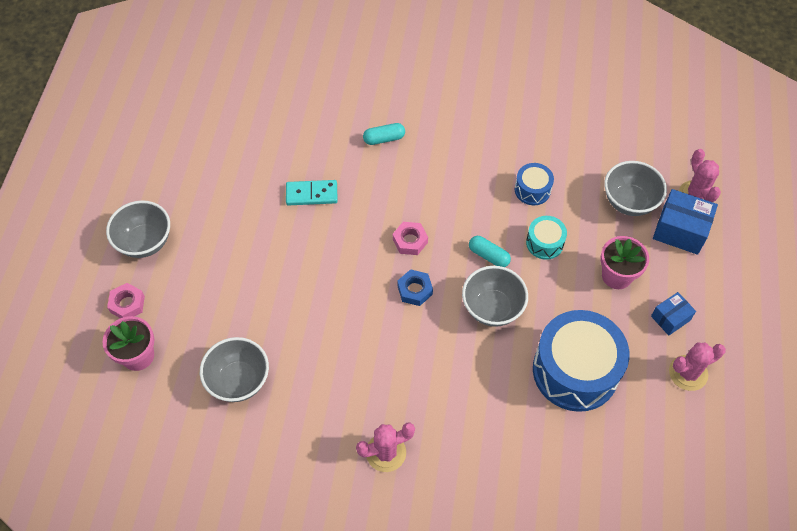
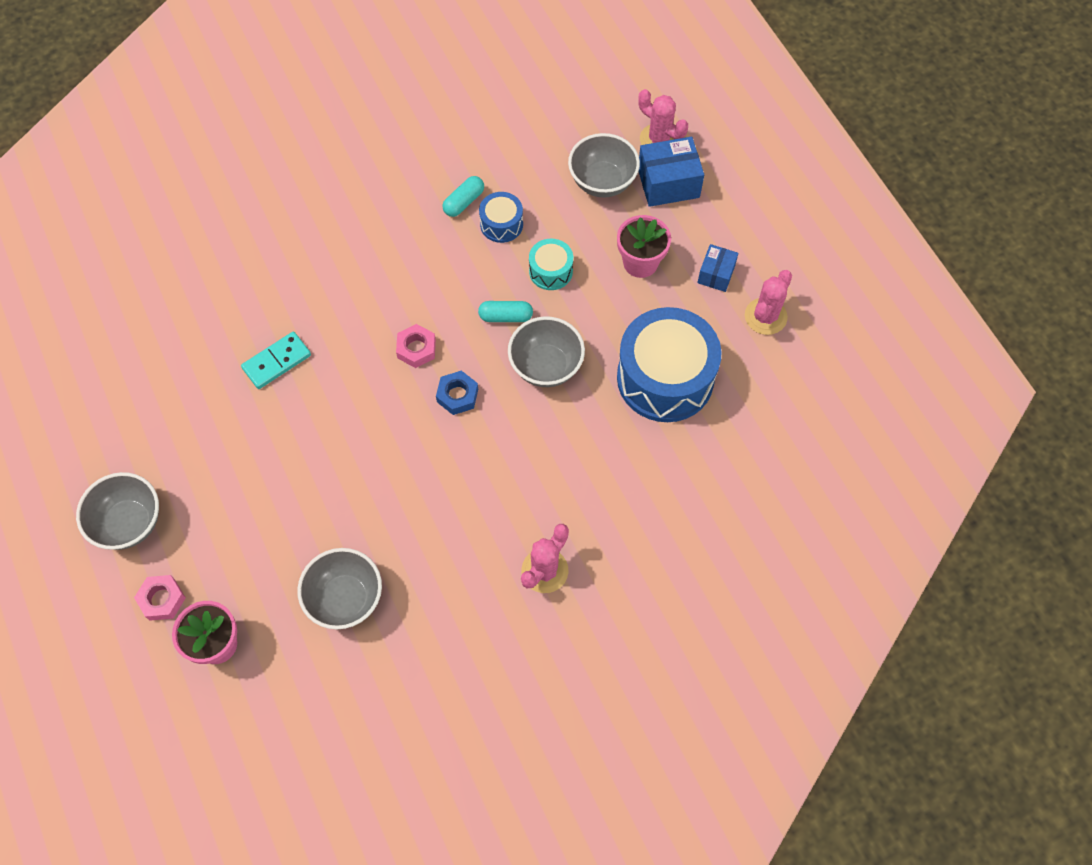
camera: 35 degrees left, 5 degrees up
turquoise capsule [363,123,405,145] -> turquoise capsule moved to [443,176,484,217]

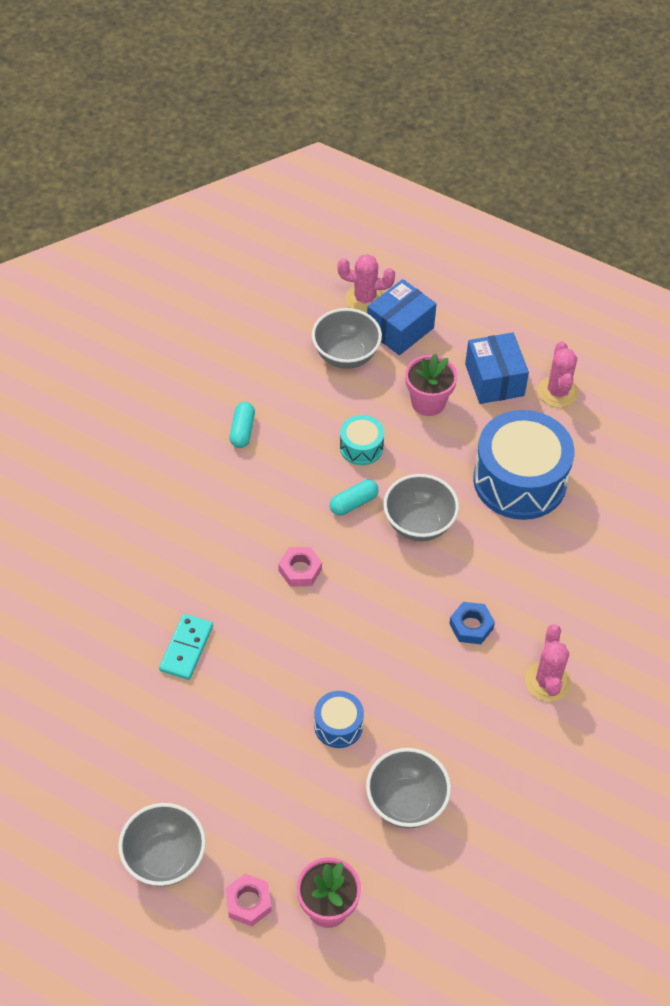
camera: 35 degrees left, 10 degrees down
blue nut [436,370,478,415] -> blue nut moved to [449,602,495,644]
blue drum [479,192,523,243] -> blue drum moved to [314,691,364,748]
blue box [697,244,739,292] -> blue box [465,332,529,404], size x1.65

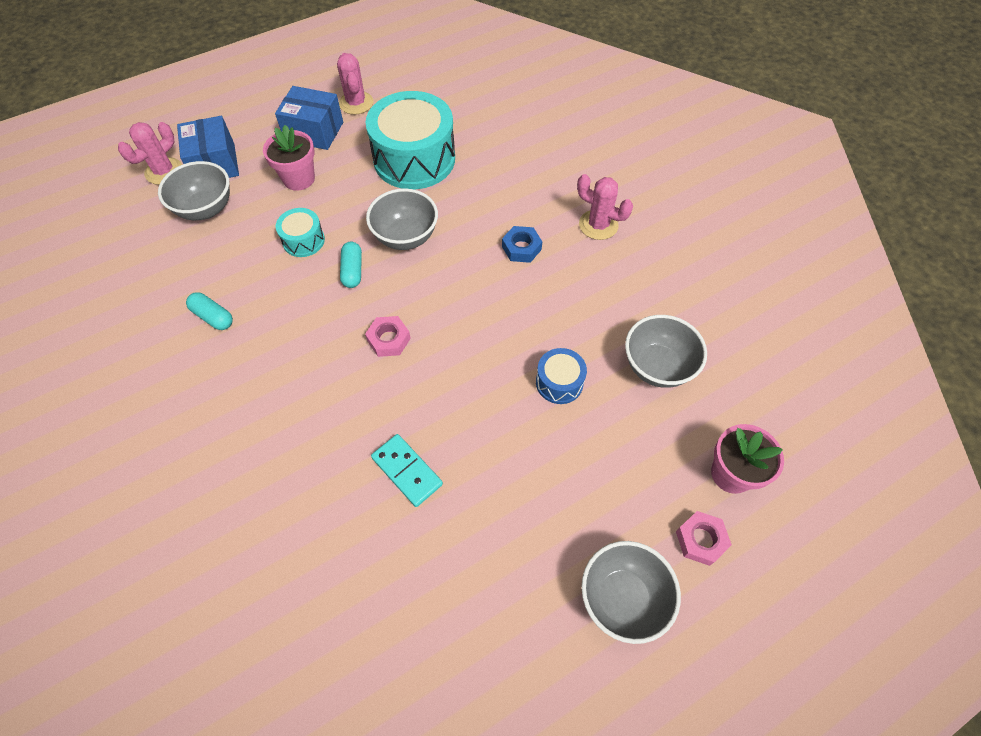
camera: 60 degrees left, 5 degrees up
blue drum [473,410,575,520] -> turquoise drum [366,91,455,189]
pink cactus [538,341,579,408] -> pink cactus turned 45 degrees clockwise [337,53,373,115]

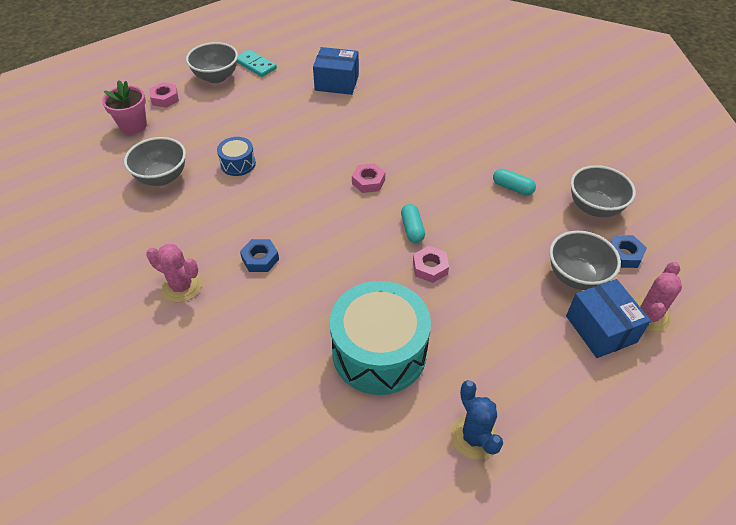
camera: 175 degrees right, 10 degrees down
pink flower pot [263,125,315,191] -> none
blue box [275,86,343,150] -> blue box moved to [313,47,359,95]
turquoise drum [276,208,325,257] -> none
pink cactus [337,53,373,115] -> blue cactus [451,380,503,459]
grey bowl [366,189,438,250] -> grey bowl moved to [571,165,636,217]
turquoise domino [371,434,443,507] -> turquoise domino moved to [237,49,277,77]
none -> pink nut [413,246,449,283]
none -> blue nut [611,235,647,268]

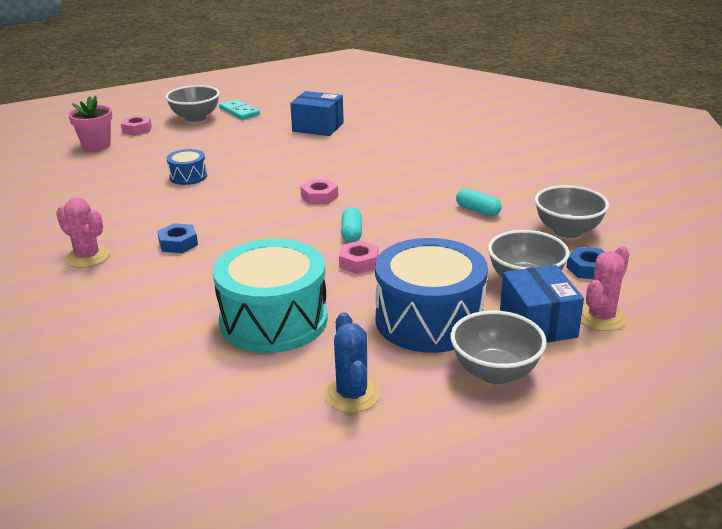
camera: 10 degrees right, 20 degrees down
grey bowl [124,137,186,186] -> grey bowl moved to [450,310,547,384]
none -> blue drum [375,238,488,353]

